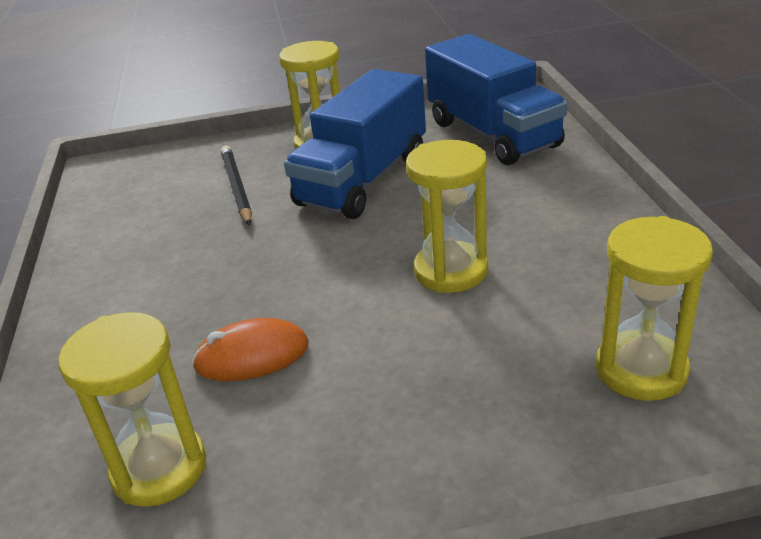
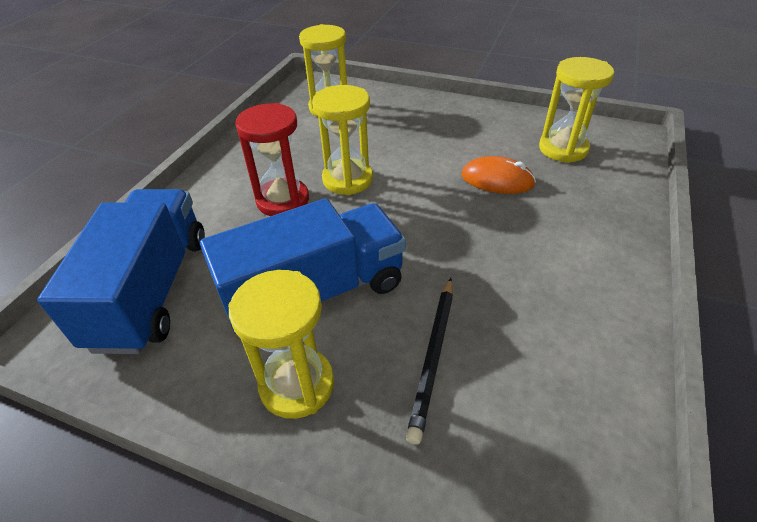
camera: 150 degrees left, 10 degrees up
none -> red hourglass [235,103,309,216]

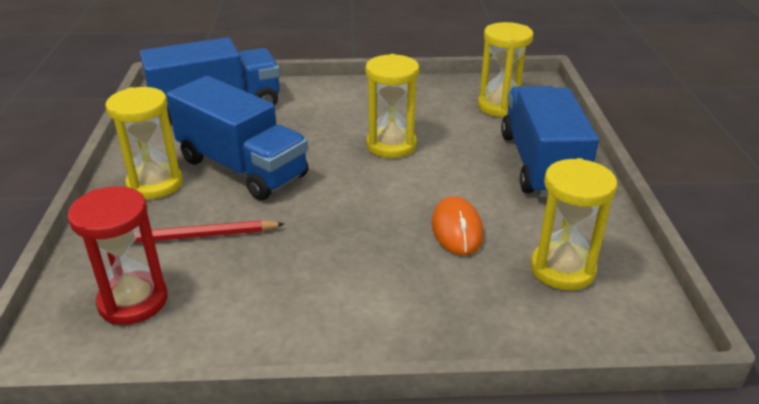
camera: 65 degrees right, 10 degrees down
red hourglass [235,103,309,216] -> red hourglass moved to [68,186,168,325]
black pencil [406,278,453,445] -> red pencil [133,220,284,243]
none -> blue truck [501,86,599,197]

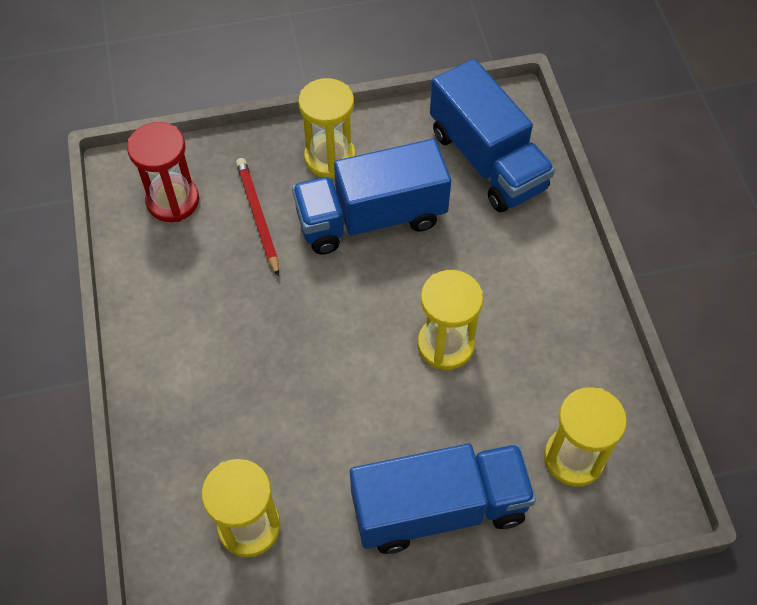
camera: 80 degrees right, 25 degrees up
blue truck [166,76,308,201] -> blue truck turned 45 degrees clockwise [292,139,451,255]
orange mouse [432,196,484,256] -> none

